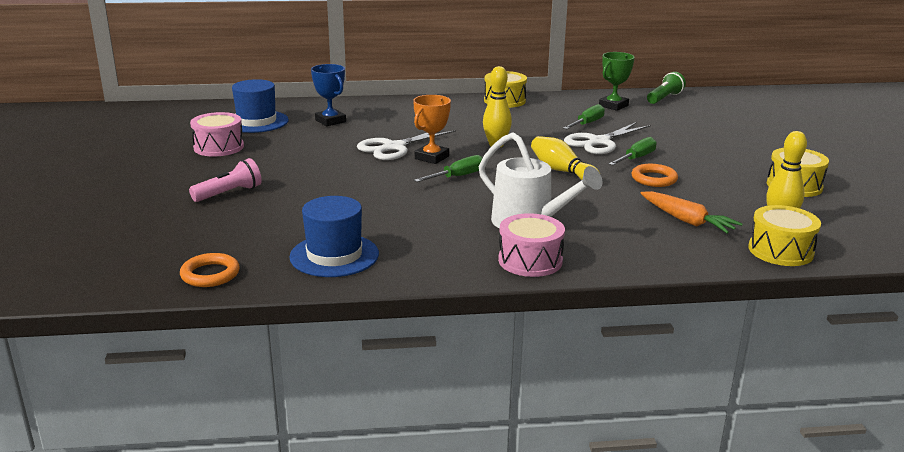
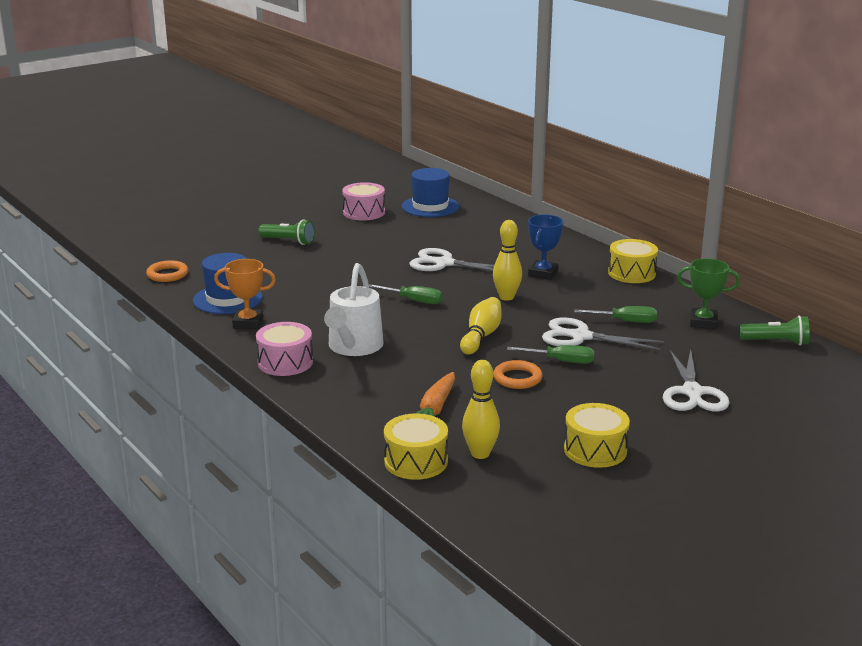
camera: 60 degrees right, 0 degrees up
pink flashlight [189,158,262,202] -> green flashlight [258,219,315,245]
blue trophy [311,64,346,126] -> blue trophy moved to [528,214,563,280]
orange trophy [413,95,451,164] -> orange trophy moved to [214,259,276,329]
none -> white scissors [663,350,730,412]

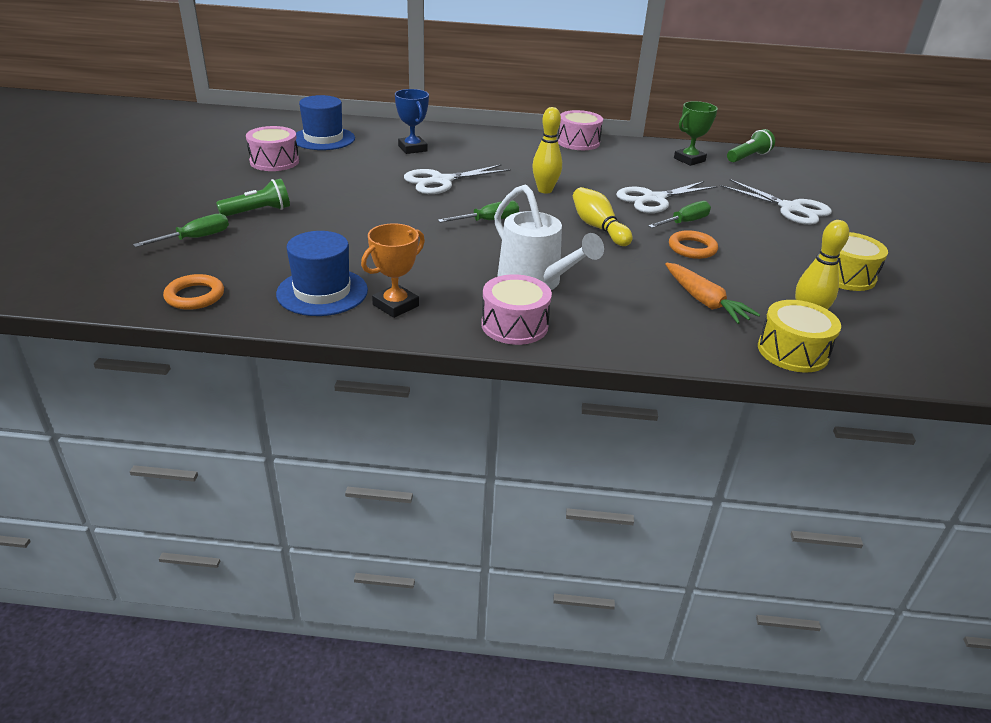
camera: 50 degrees left, 10 degrees up
blue trophy [528,214,563,280] -> blue trophy moved to [395,89,429,154]
green screwdriver [574,306,657,323] -> green screwdriver moved to [133,214,229,247]
yellow drum [608,239,658,283] -> pink drum [557,110,603,150]

